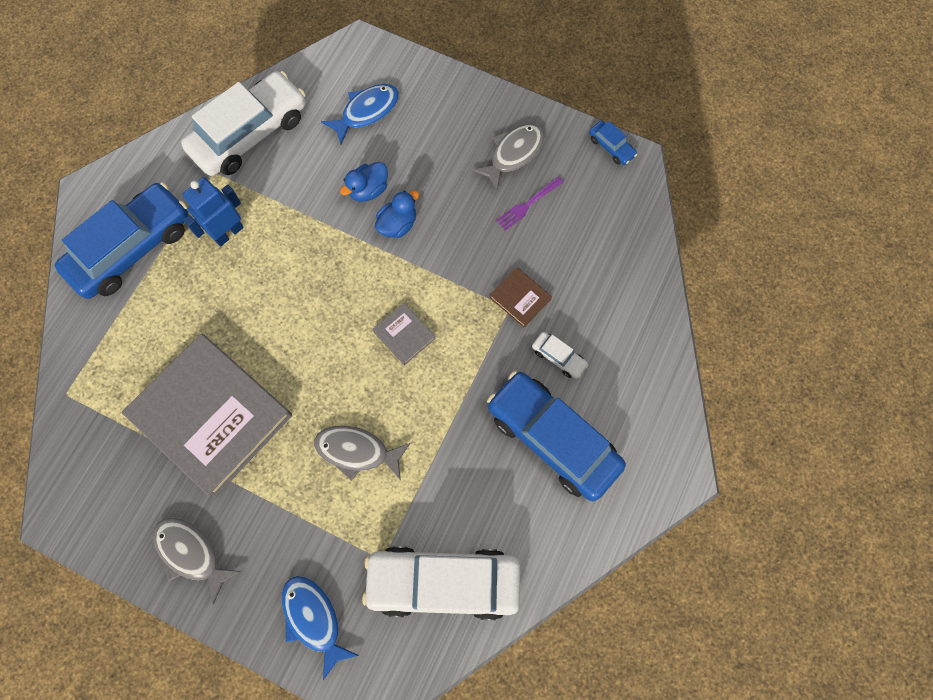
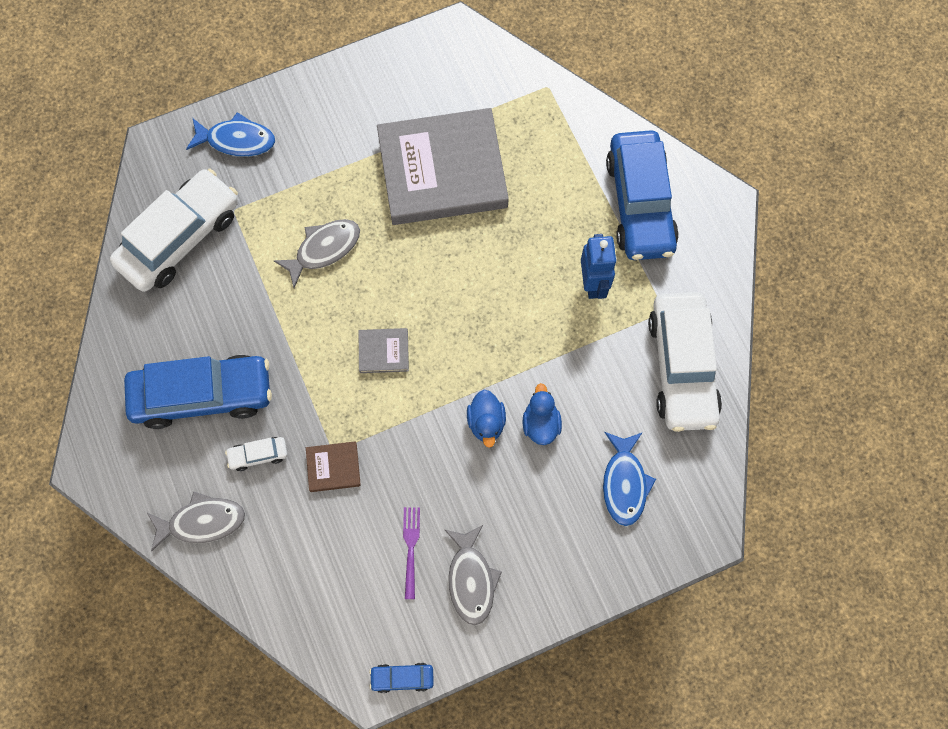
camera: 130 degrees right, 0 degrees up
grey fish [153,517,242,604] -> grey fish moved to [147,491,245,551]

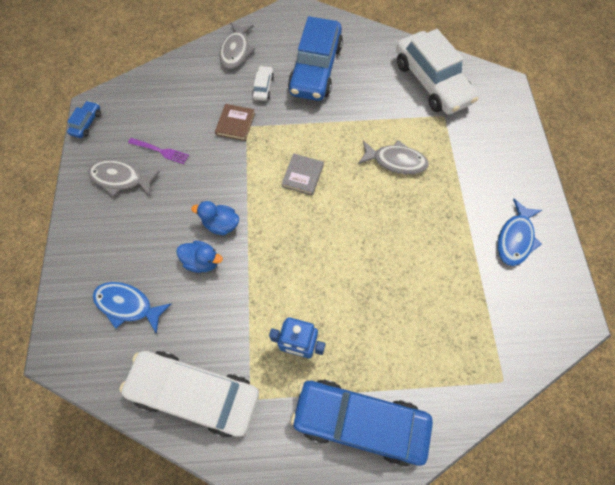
camera: 110 degrees right, 5 degrees down
blue fish [186,112,275,157] -> blue fish moved to [498,199,542,266]
grey fish [273,219,360,288] -> grey fish turned 60 degrees counterclockwise [358,140,429,174]
grey book [377,108,509,225] -> none

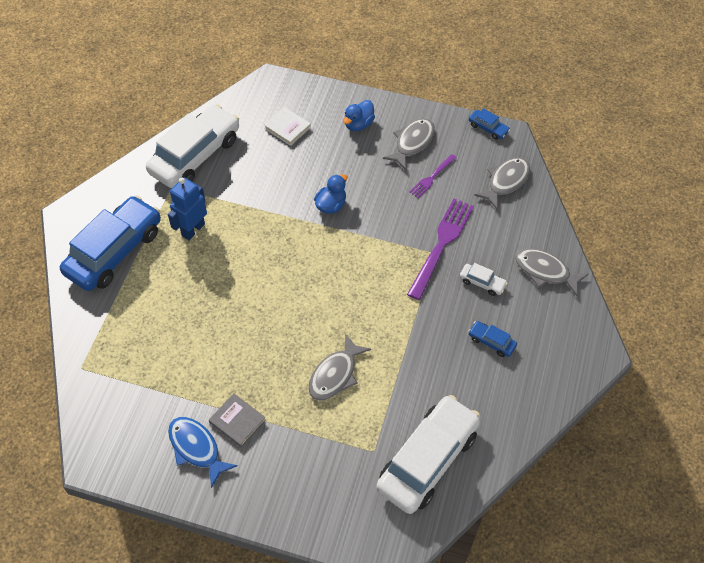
camera: 110 degrees right, 10 degrees down
blue fish [93,282,171,334] -> white book [264,107,311,146]
blue duck [177,241,223,273] -> blue duck moved to [343,100,375,131]
brown book [215,104,255,141] -> purple fork [407,198,474,300]
grey book [282,153,324,195] -> grey book moved to [209,393,266,447]
blue car [288,16,343,101] -> blue car [468,321,517,357], size x0.41
white car [396,29,478,114] -> white car turned 135 degrees clockwise [376,395,480,514]
none -> grey fish [474,157,530,209]

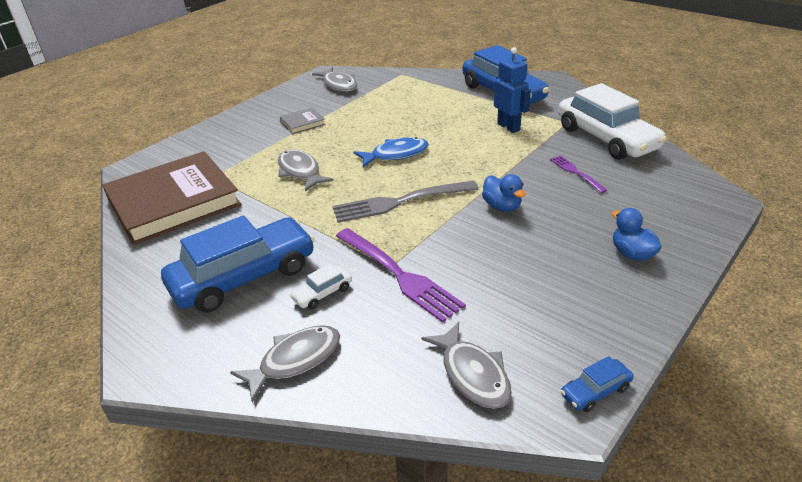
camera: 115 degrees right, 20 degrees down
blue fish [168,417,238,488] -> blue fish moved to [353,137,429,167]
white book [264,107,311,146] -> none
white car [376,395,480,514] -> brown book [102,151,241,245]
grey fish [383,118,435,170] -> grey fish moved to [312,67,357,92]
purple fork [410,154,457,198] -> purple fork moved to [550,155,607,193]
blue car [468,321,517,357] -> blue car [161,215,315,313], size x2.42
none -> grey fork [332,180,479,223]

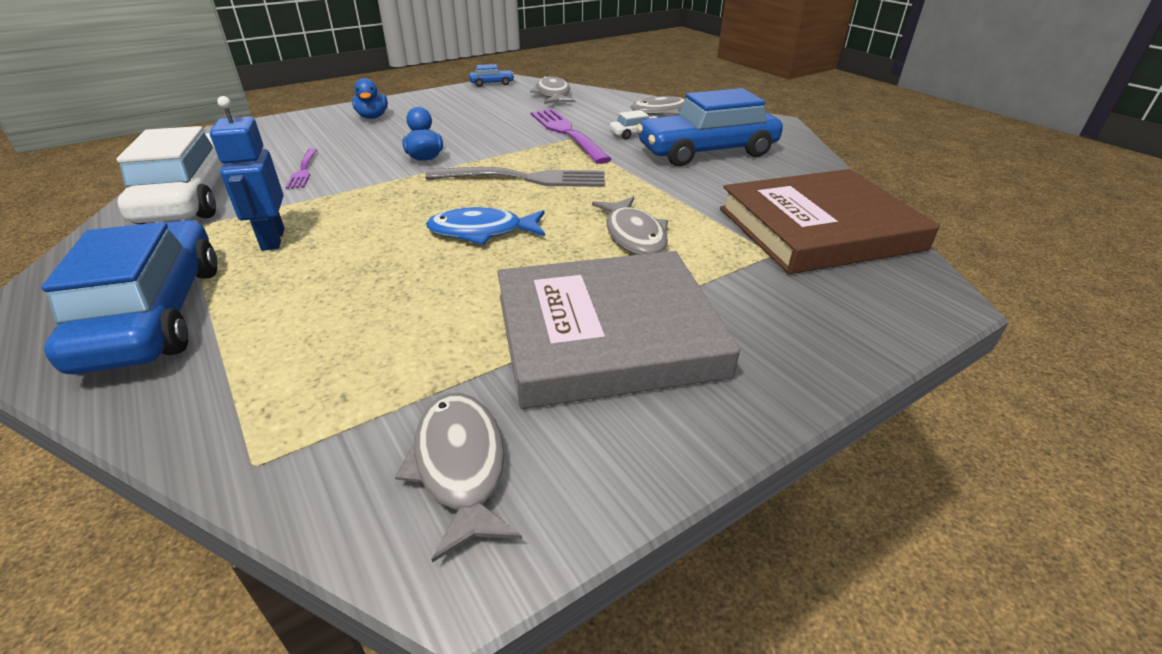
camera: 165 degrees left, 0 degrees up
grey book [280,107,326,134] -> grey book [497,251,740,409], size x2.49

